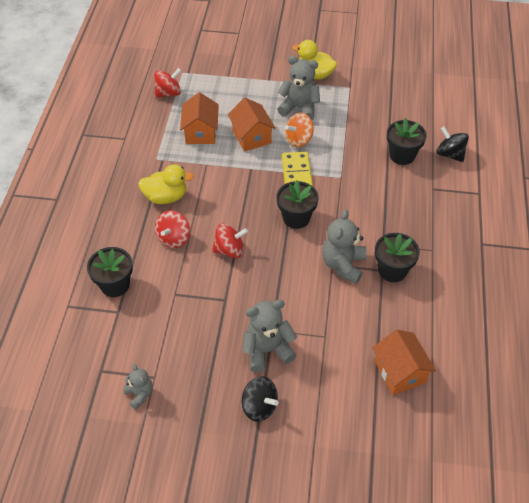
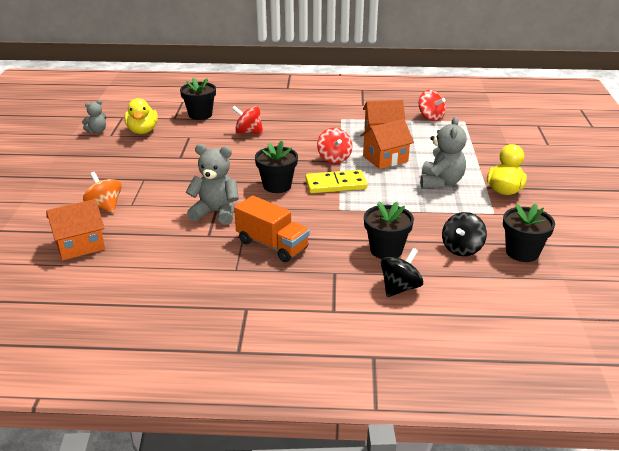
camera: 85 degrees right, 20 degrees down
yellow duck [138,164,194,204] -> yellow duck moved to [124,98,158,134]
red spinning top [212,224,248,258] -> red spinning top moved to [317,128,352,163]
black spinning top [242,376,279,422] -> black spinning top moved to [442,212,487,256]
grey teddy bear [243,300,297,372] -> none
orange spinning top [285,113,314,147] -> orange spinning top moved to [83,172,122,213]
black flower pot [375,233,420,282] -> black flower pot moved to [503,204,555,262]
none -> orange truck [234,196,310,262]

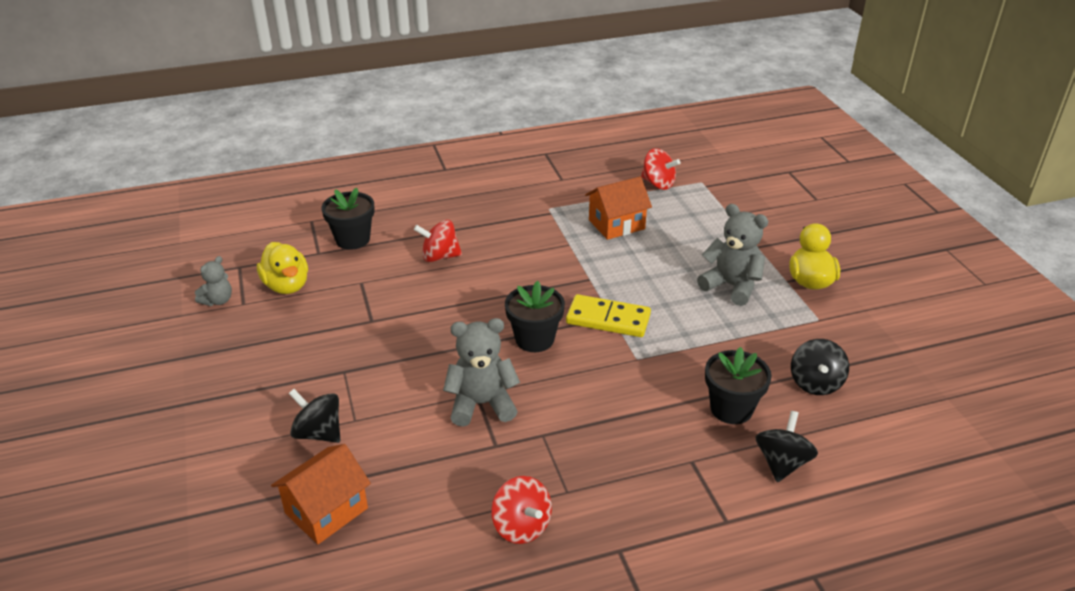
camera: 20 degrees left, 5 degrees up
orange spinning top [83,172,122,213] -> black spinning top [289,389,340,443]
orange truck [234,196,310,262] -> none
yellow domino [305,170,368,193] -> yellow domino turned 45 degrees clockwise [566,294,651,337]
red spinning top [317,128,352,163] -> red spinning top moved to [491,476,552,544]
orange house [360,119,414,169] -> none
grey teddy bear [420,117,467,189] -> grey teddy bear turned 45 degrees counterclockwise [697,204,768,306]
black flower pot [503,204,555,262] -> none

